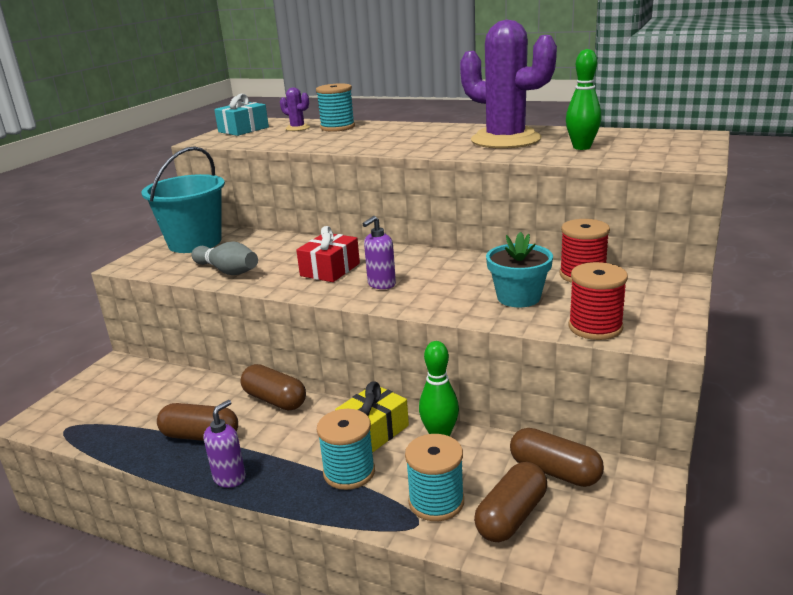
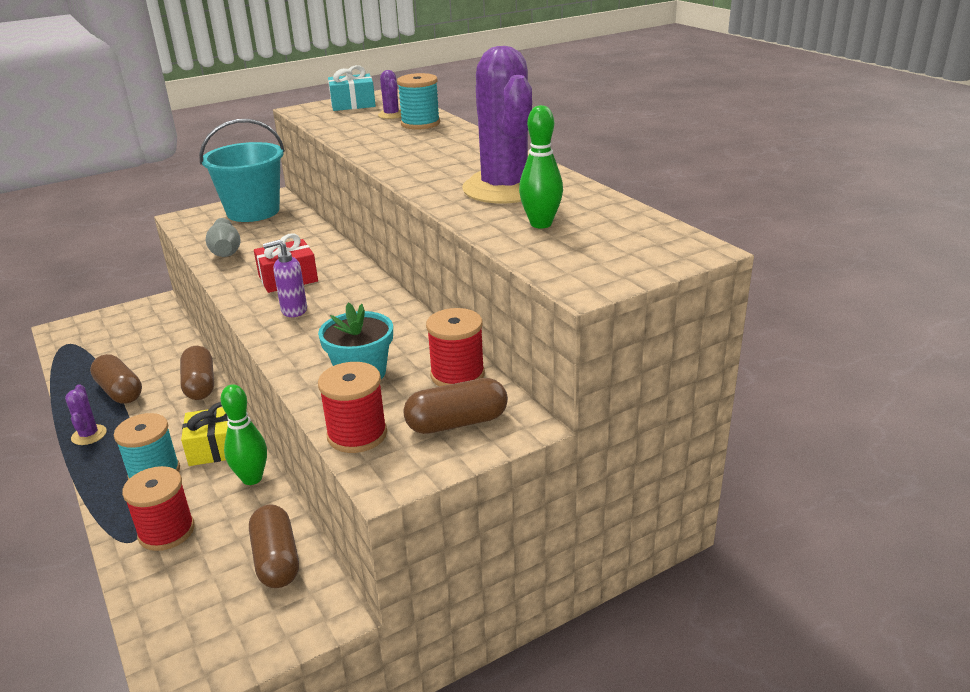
camera: 35 degrees right, 5 degrees up
purple soap dispenser [203,400,246,488] -> purple cactus [65,384,107,445]
turquoise spool [405,434,464,521] -> red spool [122,466,195,551]
brown capsule [474,462,547,542] -> brown capsule moved to [403,378,508,434]

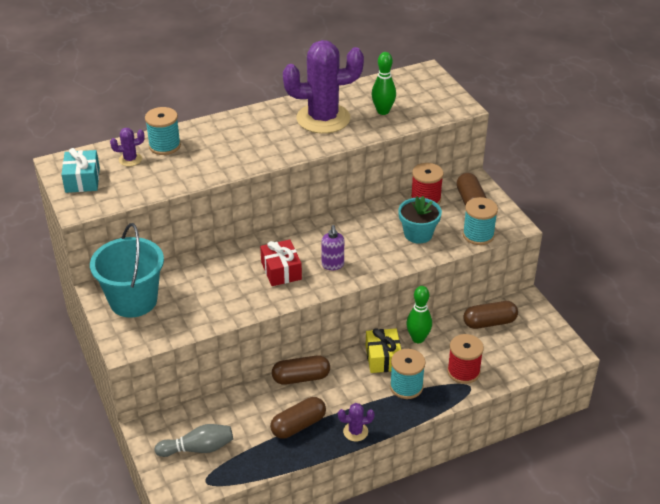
camera: 85 degrees left, 10 degrees up
grey bowling pin [206,218,240,257] -> grey bowling pin moved to [155,424,233,457]
red spool [318,362,387,453] -> turquoise spool [463,197,498,245]

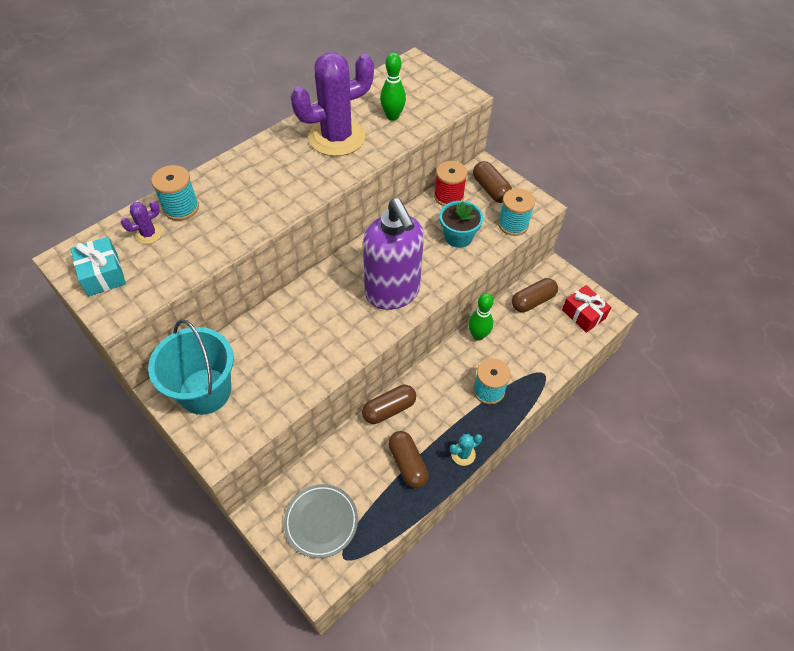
camera: 20 degrees left, 15 degrees up
grey bowling pin [155,424,233,457] -> grey plate [284,484,358,558]
red gift [260,240,302,286] -> red gift moved to [562,285,611,333]
brown capsule [270,397,326,439] -> brown capsule turned 60 degrees counterclockwise [388,431,429,488]
purple soap dispenser [321,225,344,270] -> purple soap dispenser [363,198,424,310], size x2.47
purple cactus [338,403,375,441] -> turquoise cactus [450,434,482,466]
yellow gift [366,328,401,373] -> none
red spool [447,334,484,384] -> none

